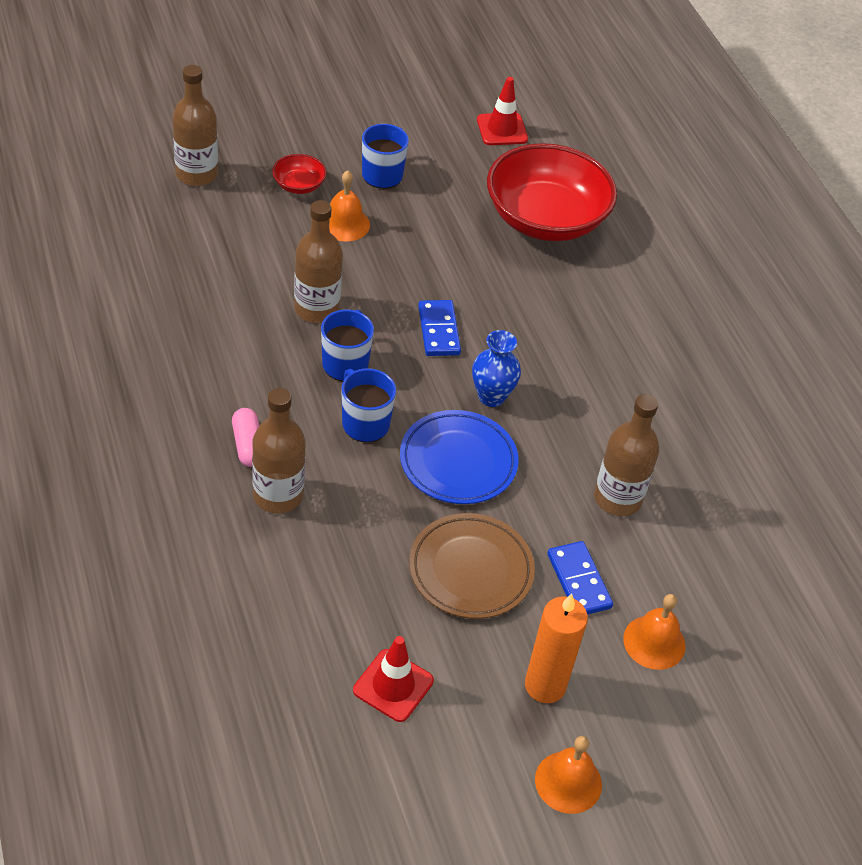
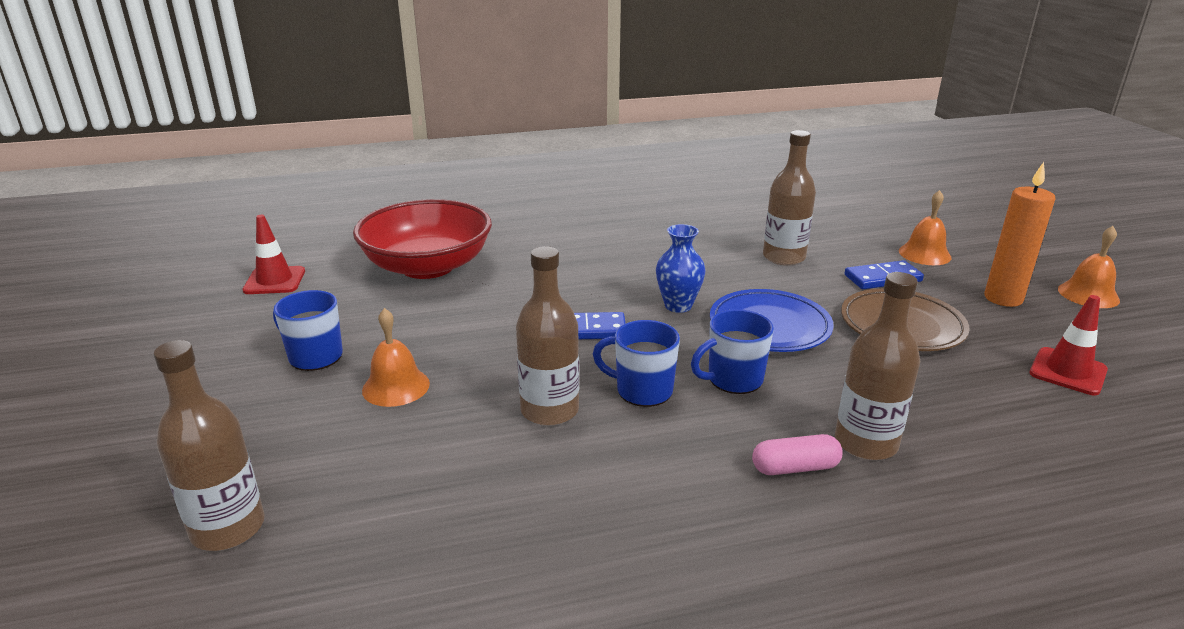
camera: 80 degrees left, 20 degrees down
red bowl [272,154,326,194] -> none

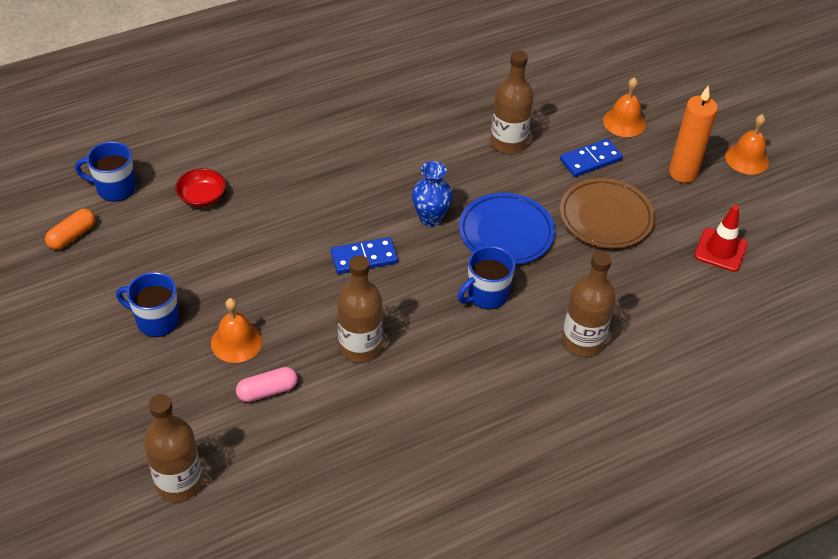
camera: 15 degrees left, 20 degrees up
red traffic cone [242,215,305,294] -> orange capsule [45,208,95,250]
red bowl [353,199,492,279] -> red bowl [175,168,226,207], size x0.42
blue mug [593,320,680,407] -> blue mug moved to [75,142,136,202]
pink capsule [752,434,843,475] -> pink capsule moved to [236,367,298,402]

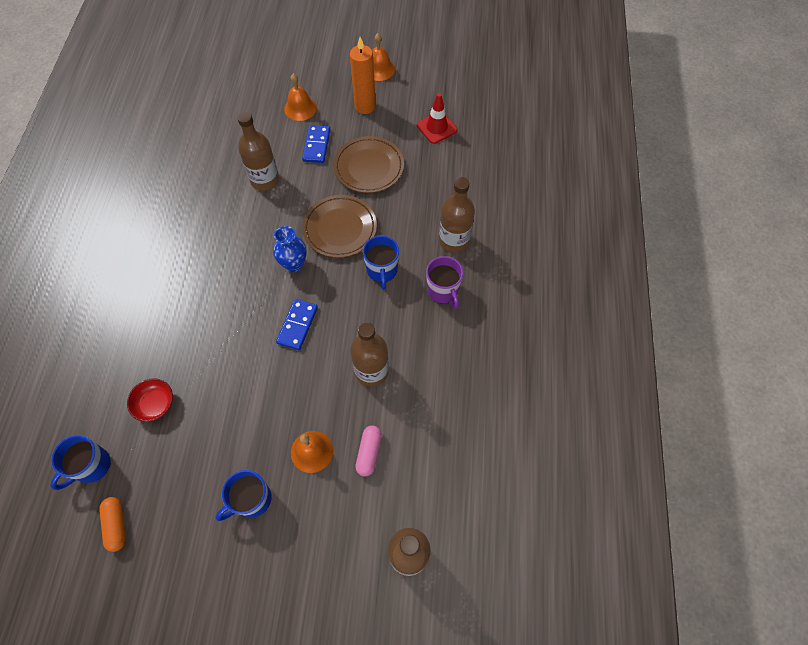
camera: 55 degrees left, 15 degrees up
blue plate [459,193,555,265] -> brown plate [302,195,377,258]
none -> purple mug [426,256,463,309]

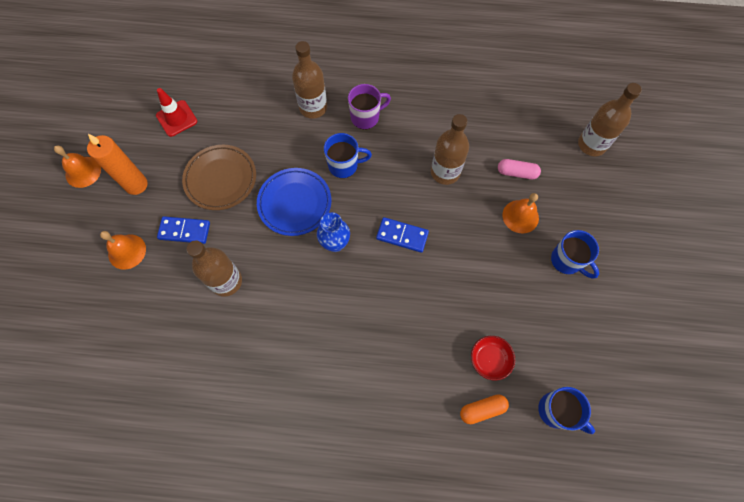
camera: 90 degrees left, 5 degrees up
orange capsule [99,497,126,552] -> orange capsule moved to [460,394,509,424]
brown plate [302,195,377,258] -> blue plate [257,168,331,236]

